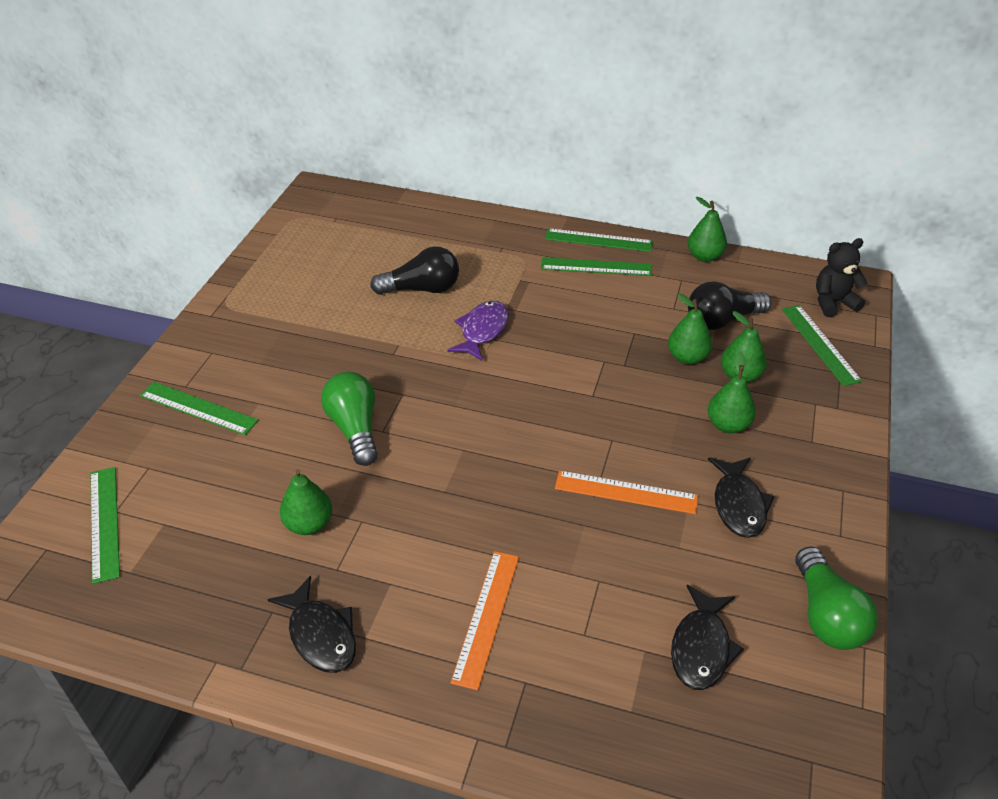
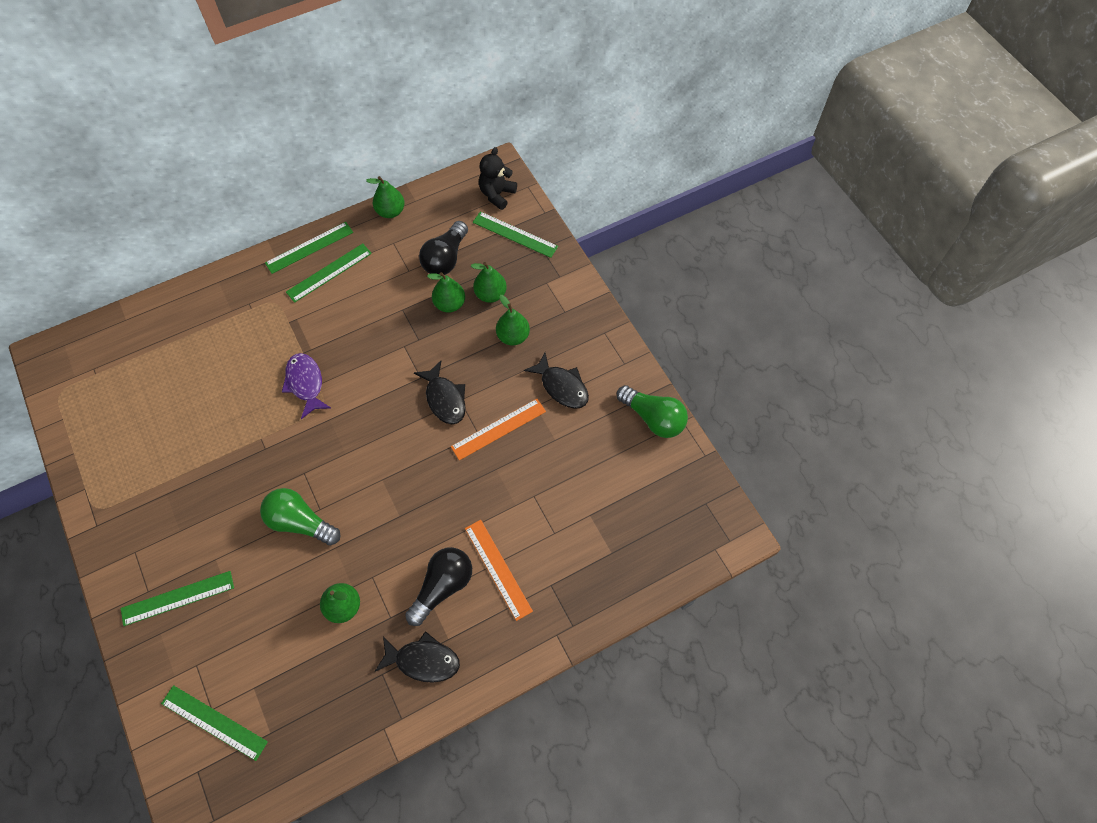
camera: 45 degrees left, 20 degrees up
black light bulb [370,246,459,295] -> black light bulb moved to [405,547,472,626]
black fish [671,585,744,690] -> black fish moved to [414,361,466,424]

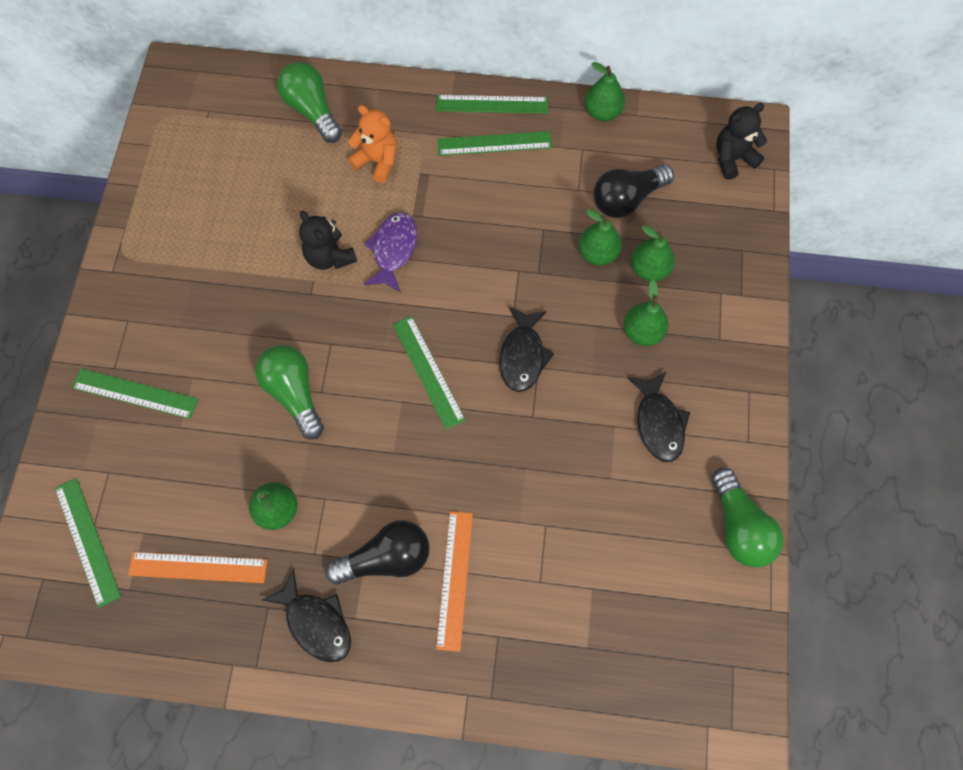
camera: 35 degrees right, 5 degrees up
orange ruler [451,399,546,460] -> orange ruler moved to [128,552,267,583]
green ruler [473,211,558,258] -> green ruler moved to [393,316,466,430]
none -> green light bulb [277,62,342,143]
none -> black teddy bear [299,211,358,270]
none -> orange teddy bear [348,105,397,183]

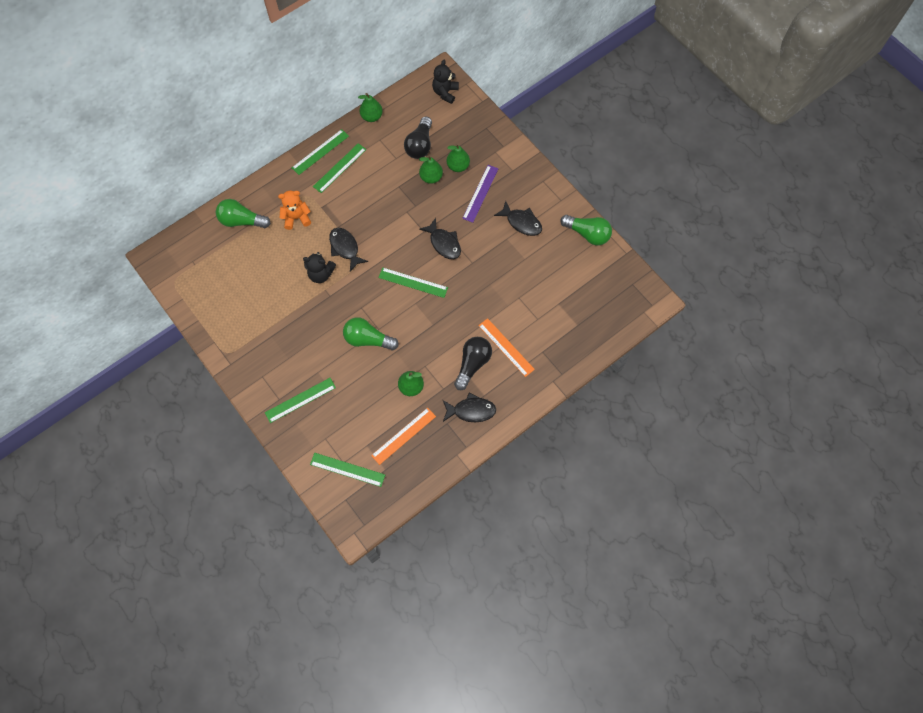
camera: 45 degrees left, 0 degrees up
purple fish [364,212,417,292] -> black fish [329,228,368,272]
green pear [624,280,668,346] -> purple ruler [462,165,499,223]

